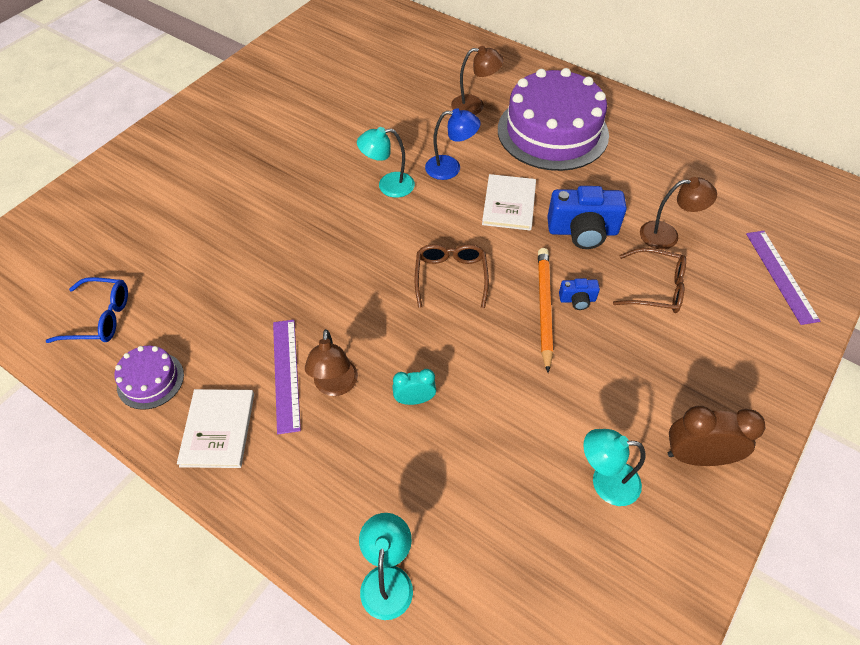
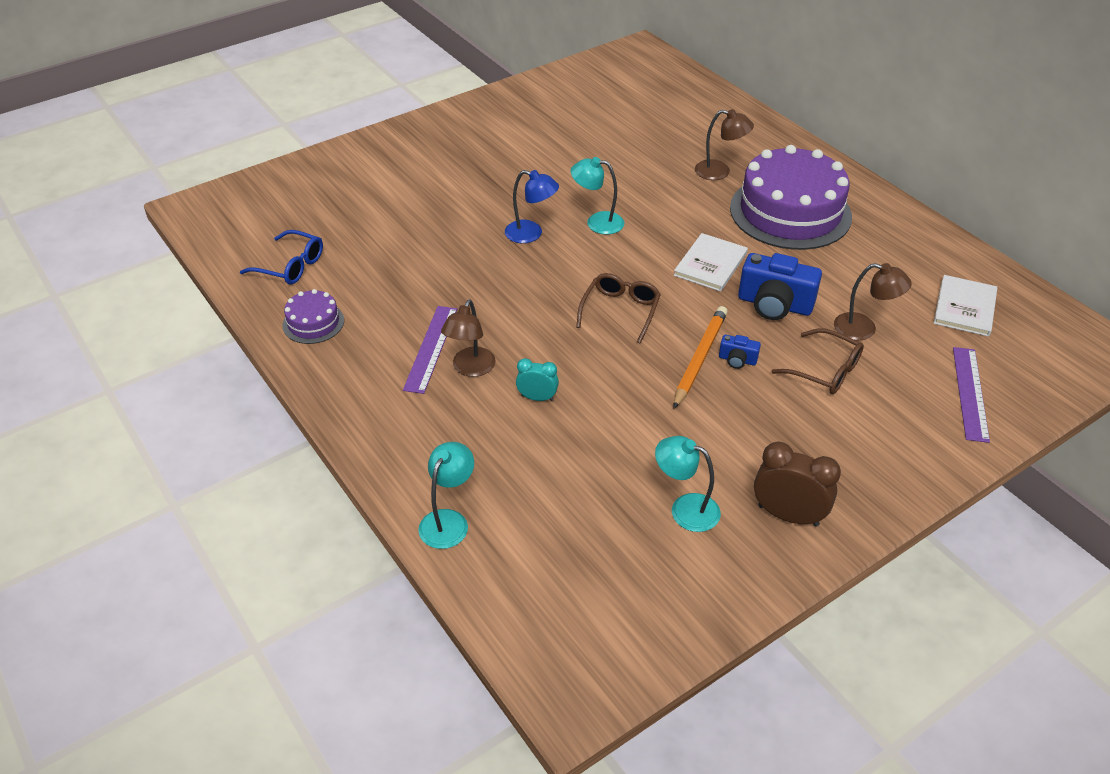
camera: 20 degrees right, 10 degrees down
white book [177,389,254,468] -> white book moved to [934,275,997,337]
blue lamp [425,108,481,180] -> blue lamp moved to [505,170,559,243]

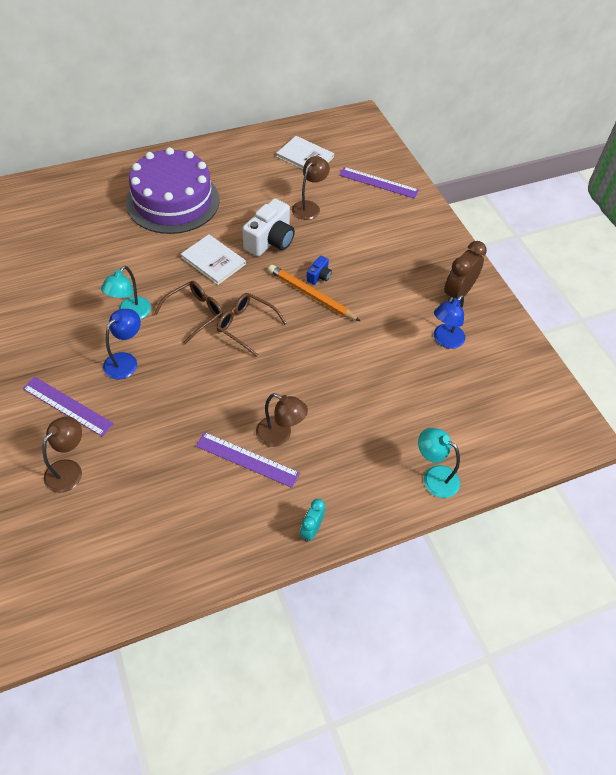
camera: 80 degrees left, 10 degrees up
blue glasses [240,230,323,285] -> none
purple cake [282,289,344,344] -> none
turquoise clock [516,358,559,401] -> turquoise clock moved to [300,499,325,542]
turquoise lamp [655,436,721,532] -> blue lamp [434,295,465,349]
brown lamp [695,109,754,180] -> brown lamp moved to [43,416,82,493]
blue camera [738,253,822,320] -> white camera [242,198,295,256]
brown glasses [771,328,864,394] -> brown glasses moved to [154,281,223,344]
none -> purple ruler [23,377,114,436]

